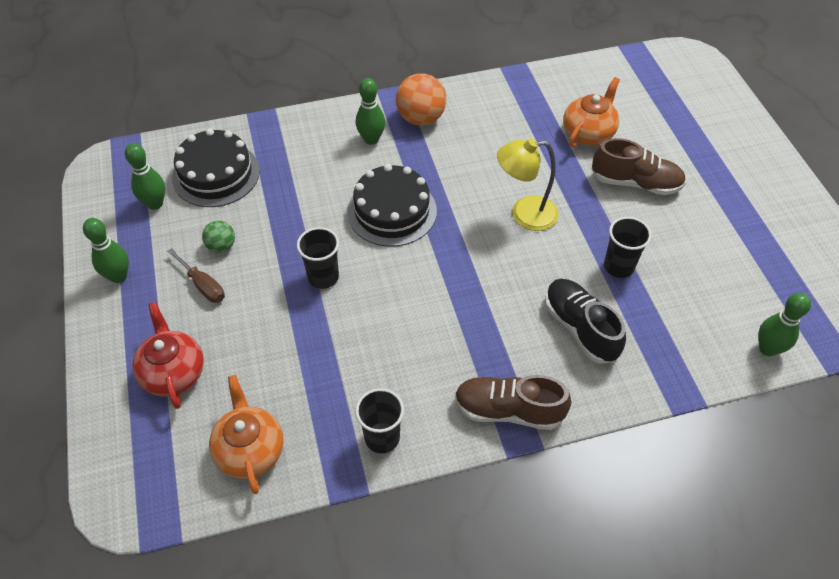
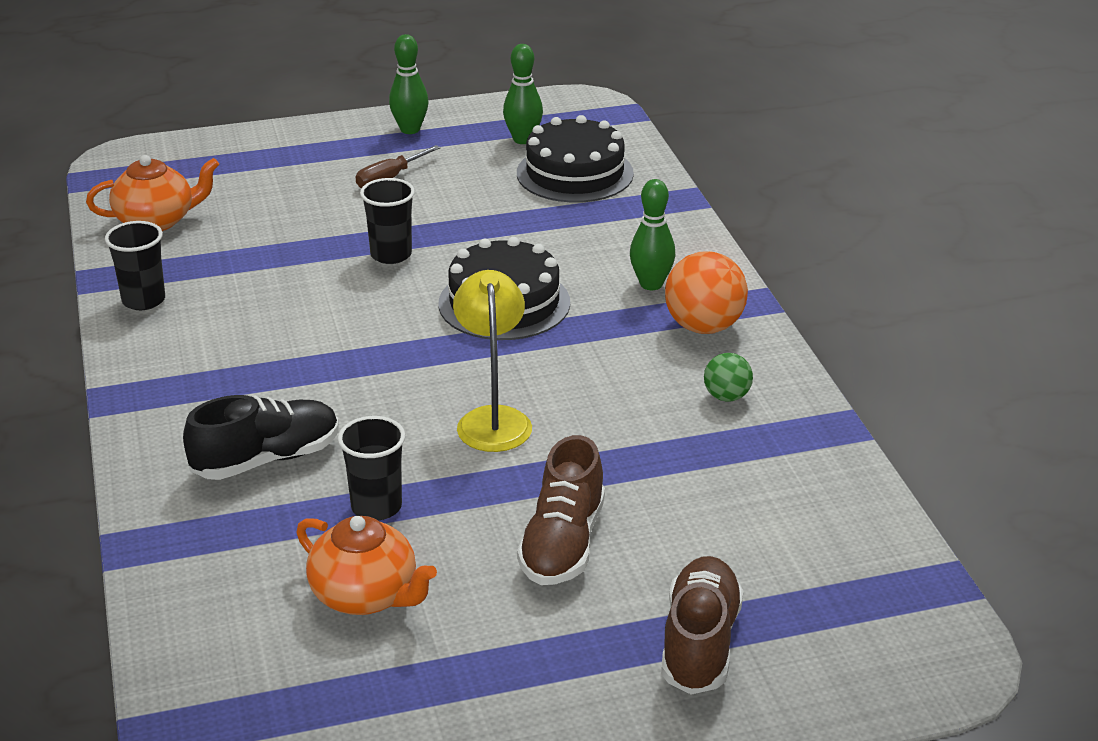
camera: 90 degrees right, 20 degrees down
red teapot [132,302,204,409] -> none
green ball [202,221,235,253] -> green ball moved to [704,353,753,402]
brown shoe [455,375,571,430] -> brown shoe moved to [661,556,743,695]
orange teapot [563,77,620,148] -> orange teapot moved to [296,516,437,615]
green bowling pin [758,293,811,356] -> none

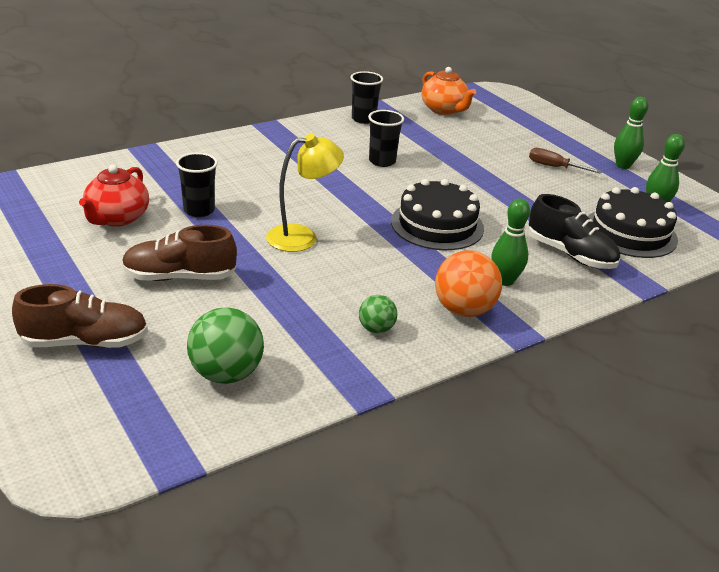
camera: 70 degrees right, 0 degrees up
black shoe [183,395,339,480] -> black shoe moved to [528,194,620,269]
orange teapot [296,516,437,615] -> red teapot [79,165,149,227]
black cup [360,178,415,264] -> black cup moved to [368,110,404,167]
none -> green ball [187,307,264,384]

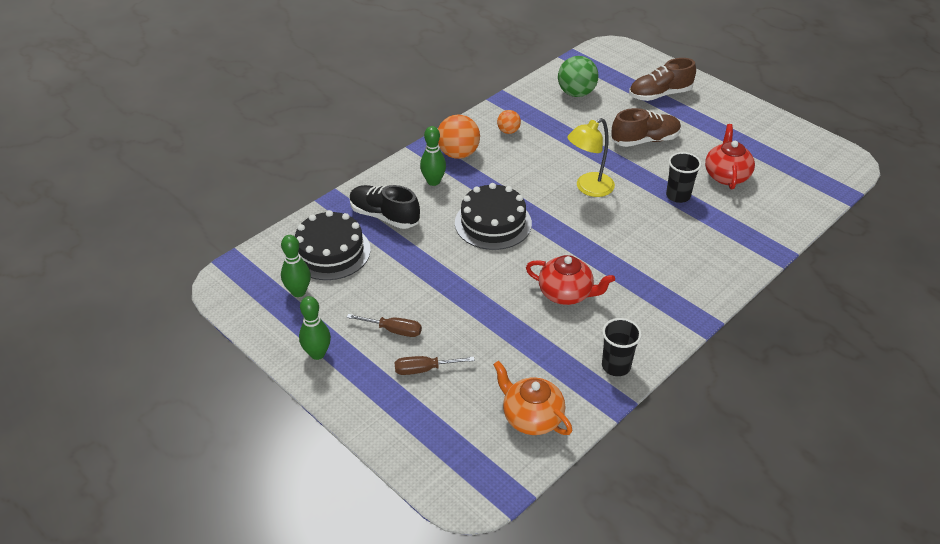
camera: 170 degrees right, 10 degrees up
green ball [359,295,397,333] -> orange ball [497,110,521,134]
black cup [368,110,404,167] -> red teapot [526,255,615,305]
none -> brown screwdriver [394,356,475,375]

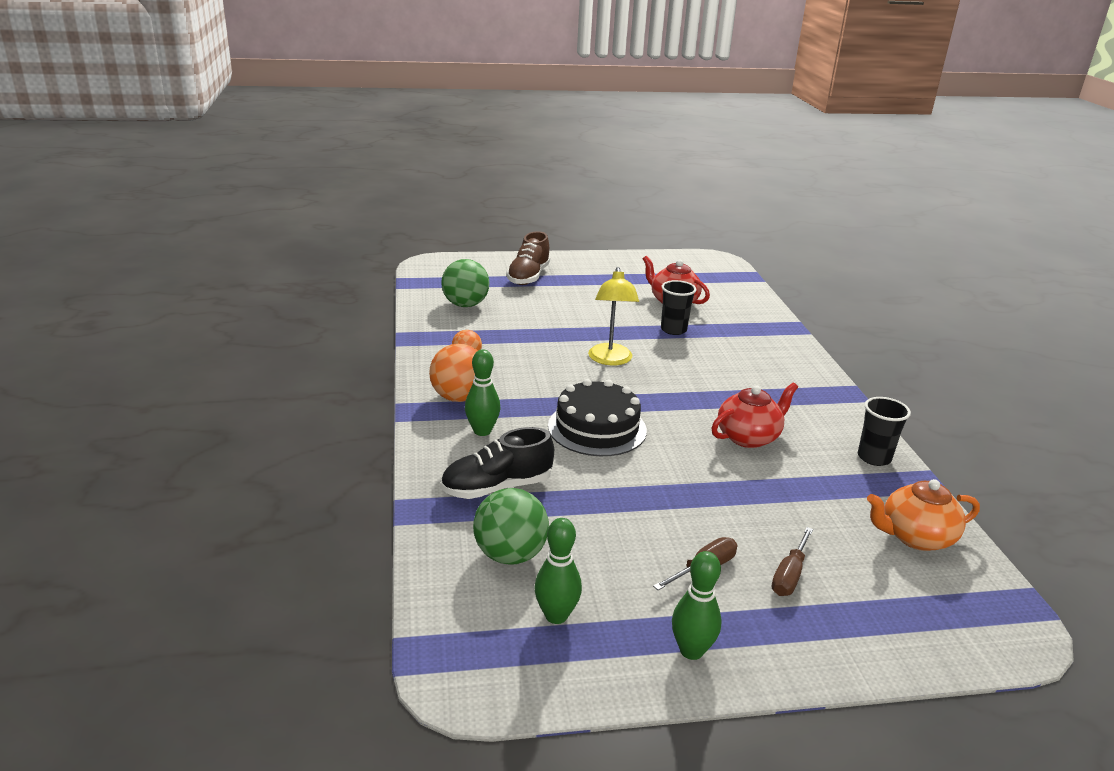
camera: 55 degrees left, 15 degrees down
black cake [295,210,371,280] -> green ball [473,488,549,565]
brown shoe [611,108,681,147] -> none

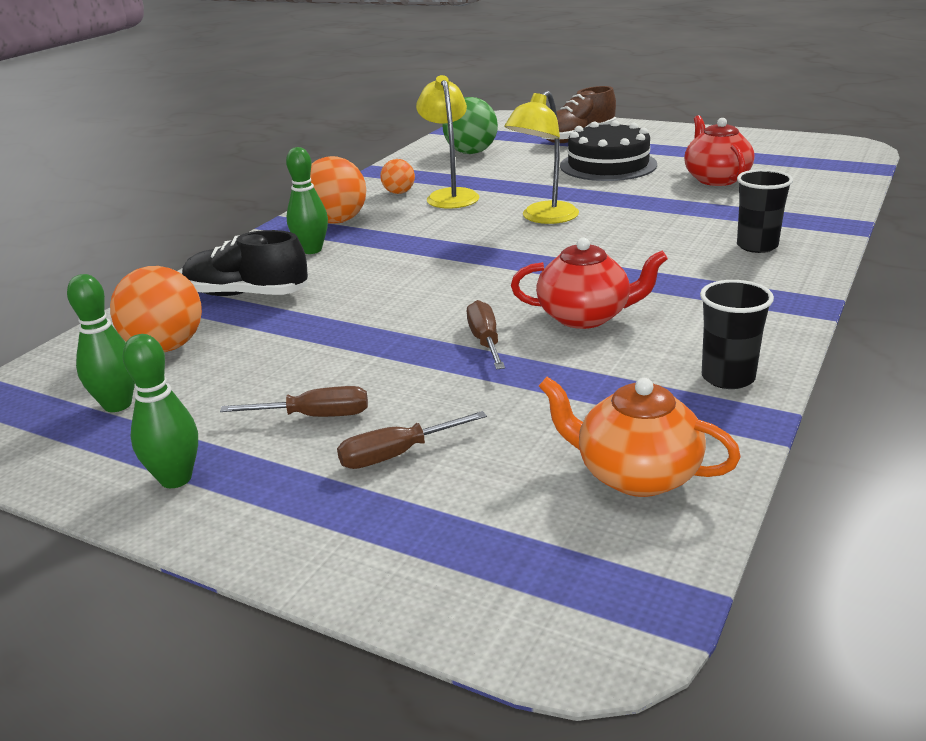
camera: 40 degrees right, 0 degrees up
green ball [473,488,549,565] -> orange ball [110,266,202,352]
black cake [548,379,647,456] -> black cake moved to [560,120,657,181]
black cup [661,280,696,335] -> black cup moved to [737,169,793,253]
none -> yellow lamp [416,75,479,209]
none -> brown screwdriver [467,300,505,369]

